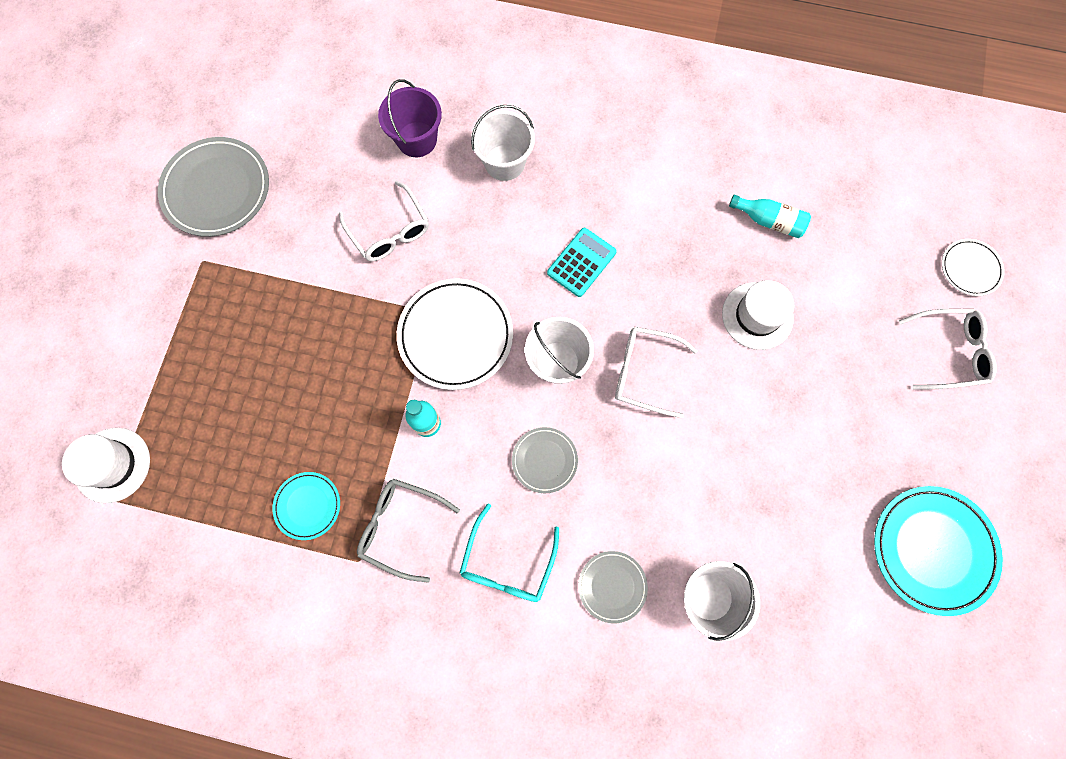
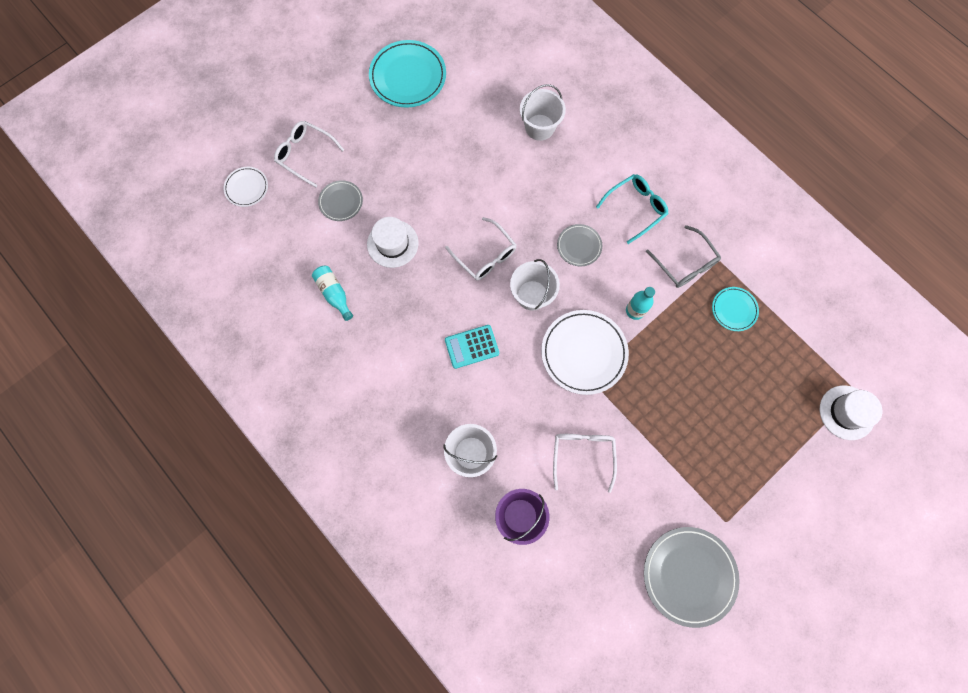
camera: 145 degrees left, 0 degrees up
grey plate [578,551,648,623] -> grey plate moved to [318,180,363,221]

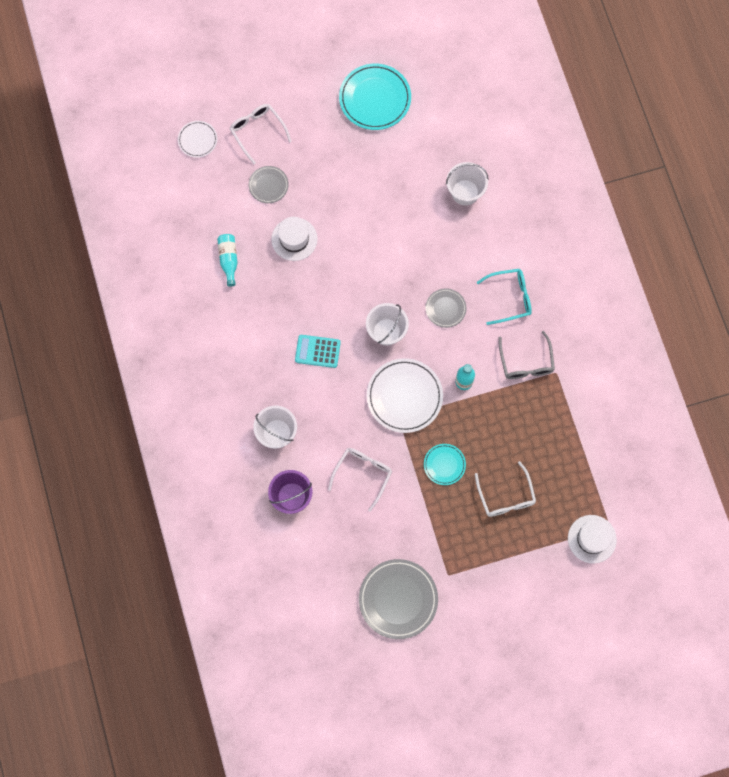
camera: 25 degrees right, 0 degrees up
white glasses [445,217,516,280] -> white glasses moved to [475,461,536,517]
turquoise plate [712,287,759,331] -> turquoise plate moved to [424,444,466,485]

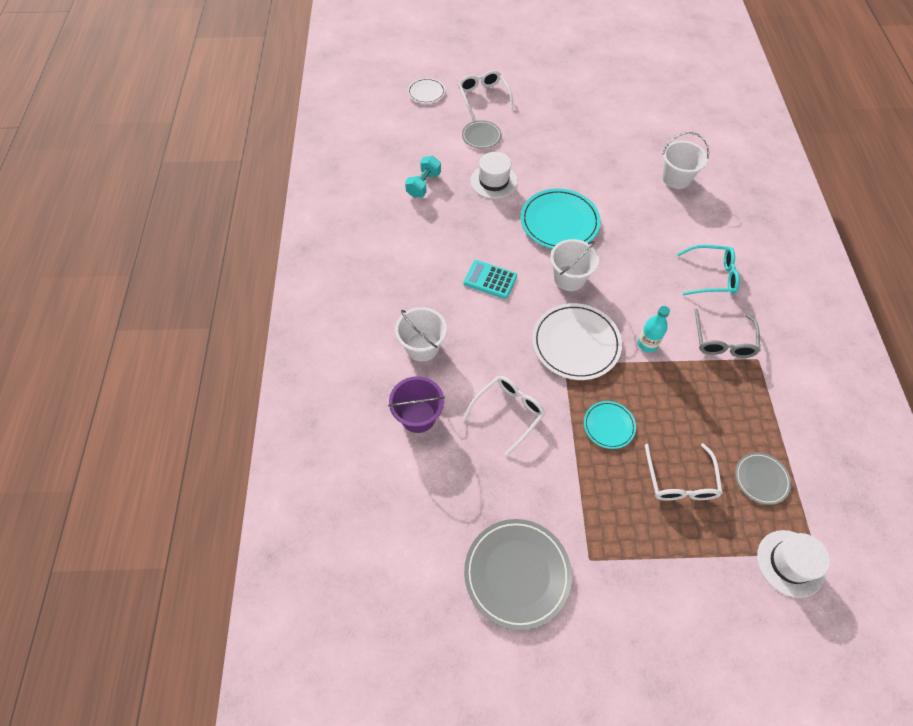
camera: 15 degrees right, 15 degrees down
turquoise bottle [217,234,238,287] -> turquoise dumbbell [405,156,441,198]
turquoise plate [339,64,411,130] -> turquoise plate moved to [521,189,601,249]
grey plate [426,288,467,328] -> grey plate moved to [735,453,791,505]

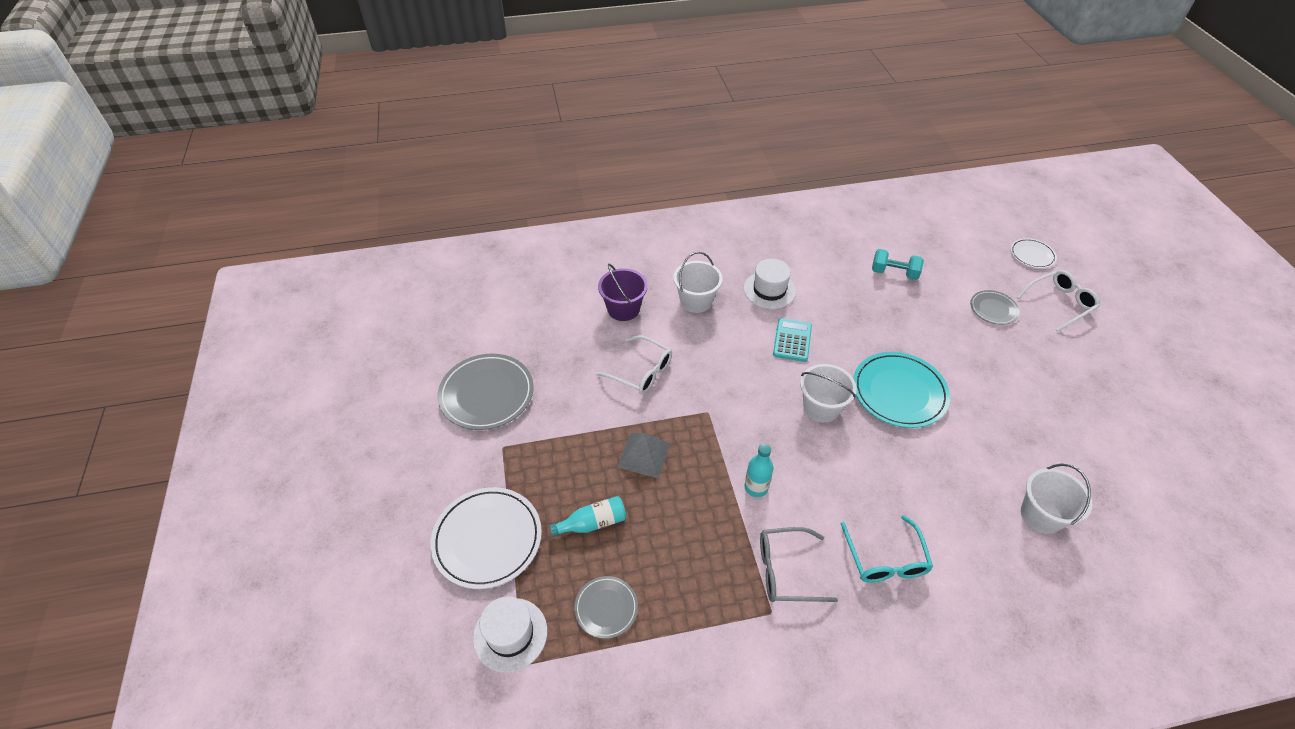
camera: 80 degrees right, 10 degrees down
white hat [470,152,518,199] -> white hat moved to [743,259,796,309]
white plate [532,303,622,380] -> white plate moved to [430,487,542,589]
turquoise plate [584,401,636,449] -> grey pyramid [617,433,670,478]
white glasses [645,443,723,501] -> turquoise bottle [549,496,626,537]

